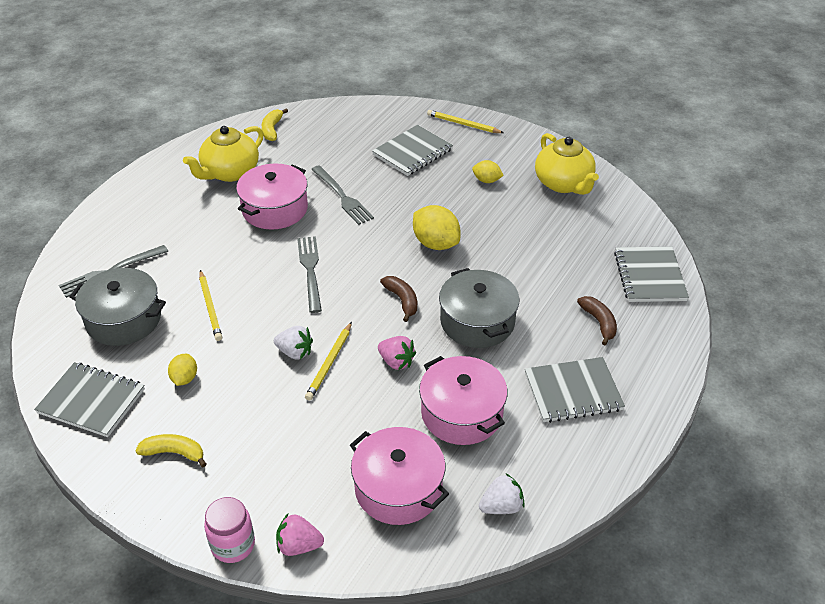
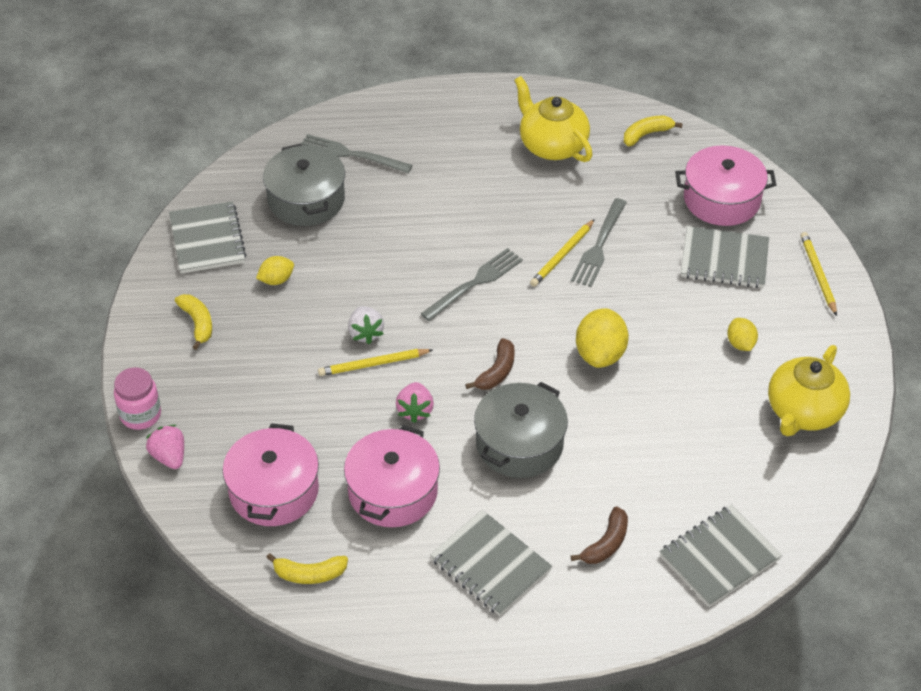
camera: 55 degrees right, 5 degrees up
yellow teapot [183,126,264,182] -> yellow teapot turned 45 degrees clockwise [514,76,592,162]
yellow pencil [199,270,222,341] -> yellow pencil moved to [530,219,595,287]
pink pot [236,163,308,230] -> pink pot moved to [675,145,776,226]
white strawberry [479,473,525,514] -> yellow banana [266,553,348,584]

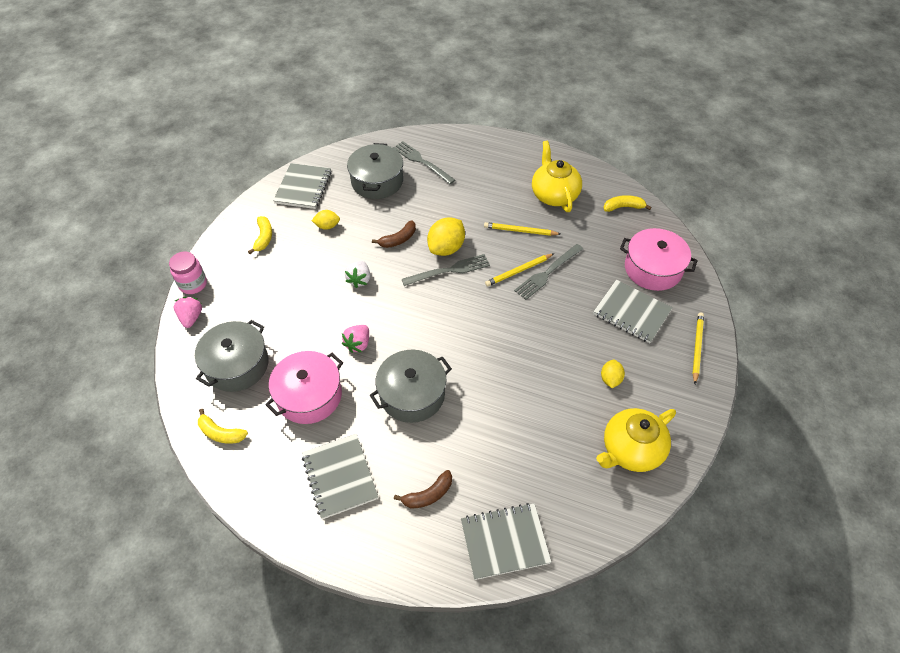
camera: 25 degrees right, 5 degrees up
pink pot [223,423,319,526] -> grey pot [195,320,269,392]
yellow pencil [318,349,433,376] -> yellow pencil moved to [484,222,560,236]
brown banana [465,338,515,390] -> brown banana moved to [372,220,416,248]
yellow lemon [576,308,629,368] -> yellow lemon moved to [427,217,465,256]

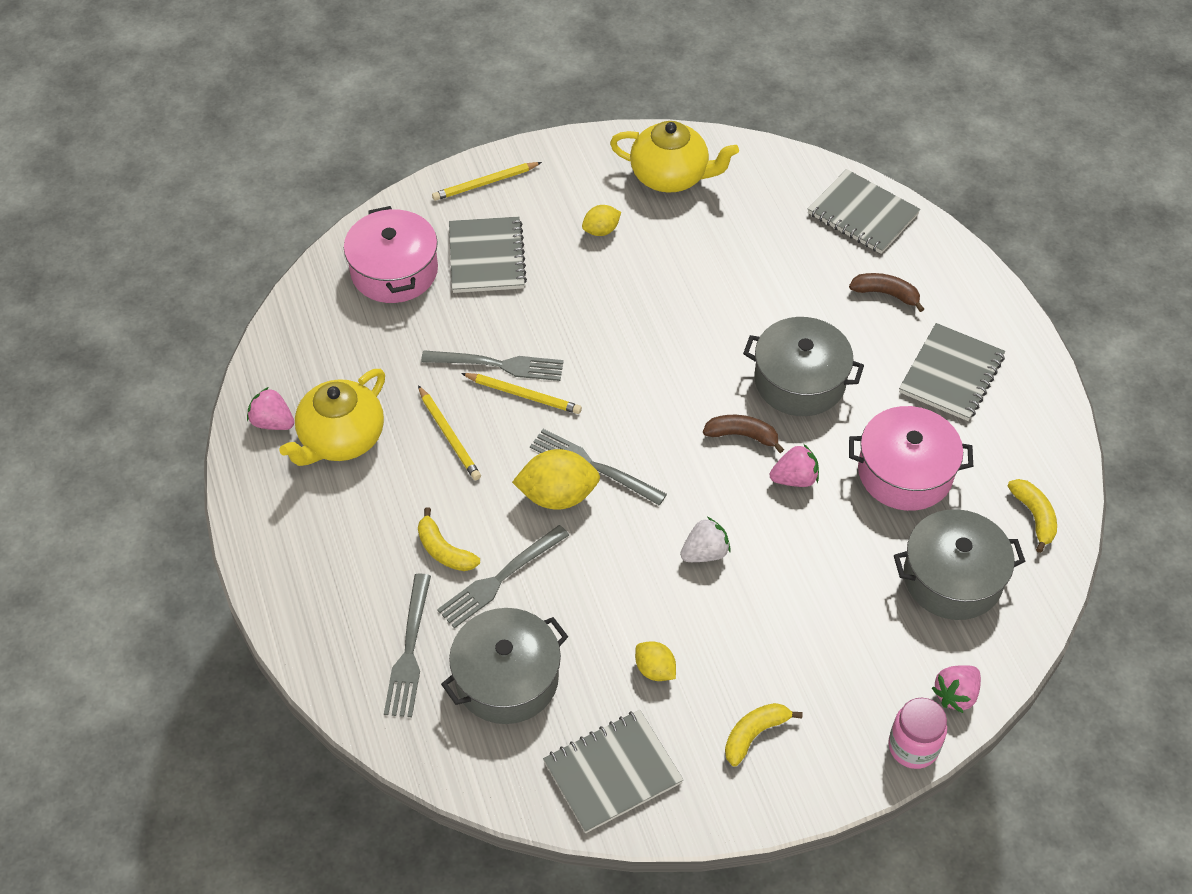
camera: 130 degrees left, 0 degrees up
brown banana [372,220,416,248] -> brown banana moved to [703,415,784,453]
yellow banana [603,195,652,212] -> yellow banana moved to [418,507,480,571]
none -> pink strawberry [247,387,294,430]
none -> grey fork [437,525,569,629]

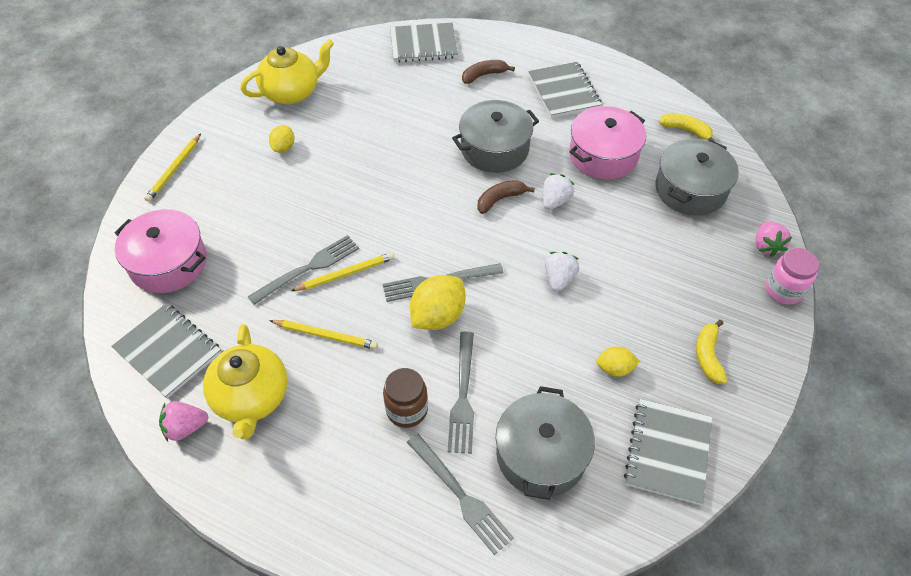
camera: 45 degrees left, 0 degrees up
yellow banana [418,507,480,571] -> brown jar [383,368,428,428]
grey notebook [449,217,527,293] -> grey notebook moved to [111,303,221,399]
pink strawberry [770,444,819,487] -> white strawberry [543,173,574,210]

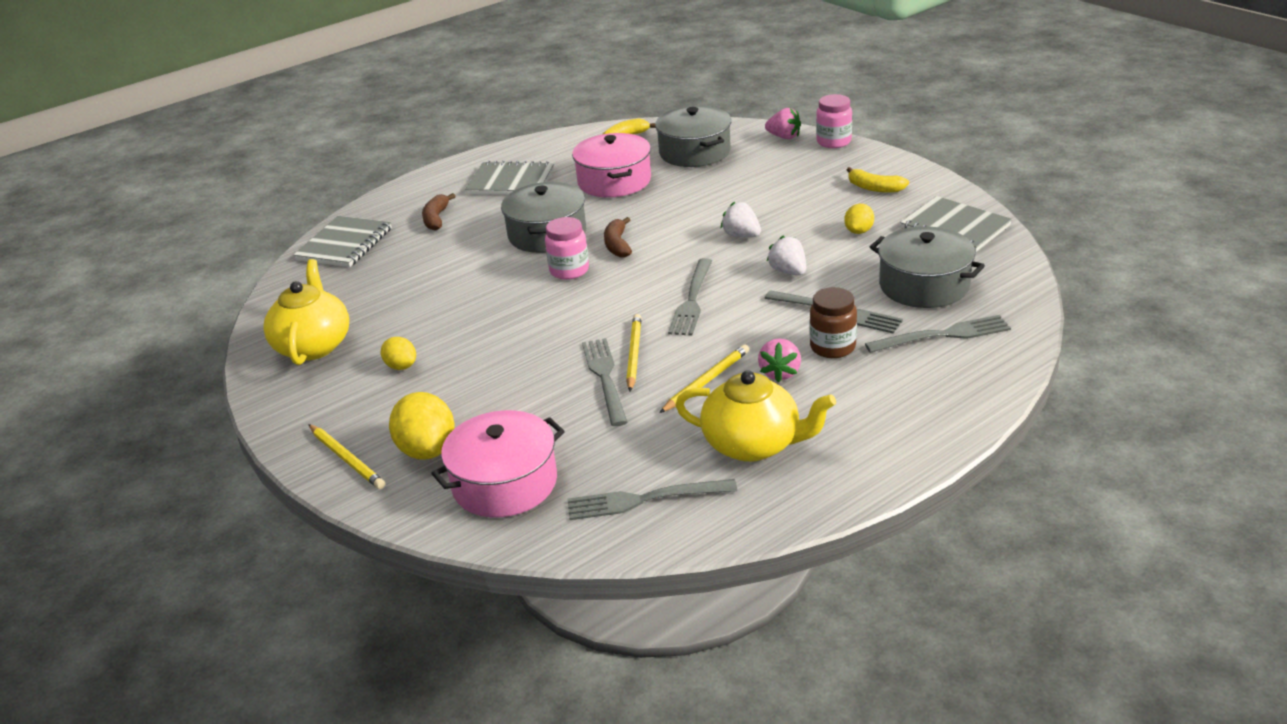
camera: 60 degrees left, 20 degrees down
grey notebook [111,303,221,399] -> grey fork [567,479,737,520]
pink strawberry [159,401,208,441] -> pink strawberry moved to [758,339,801,383]
yellow lemon [410,275,465,330] -> yellow lemon moved to [389,392,455,460]
white strawberry [543,173,574,210] -> white strawberry moved to [767,235,806,275]
none -> pink jar [545,217,589,280]

